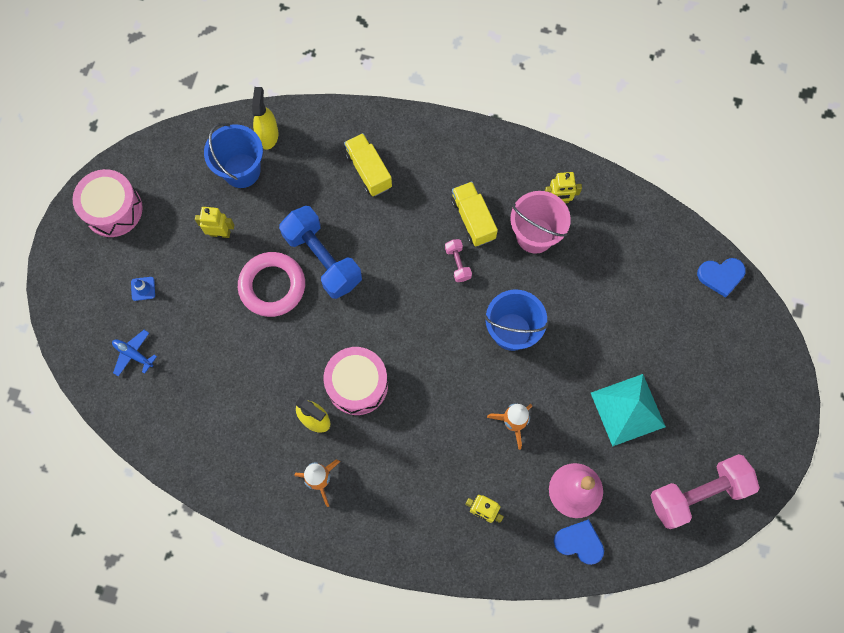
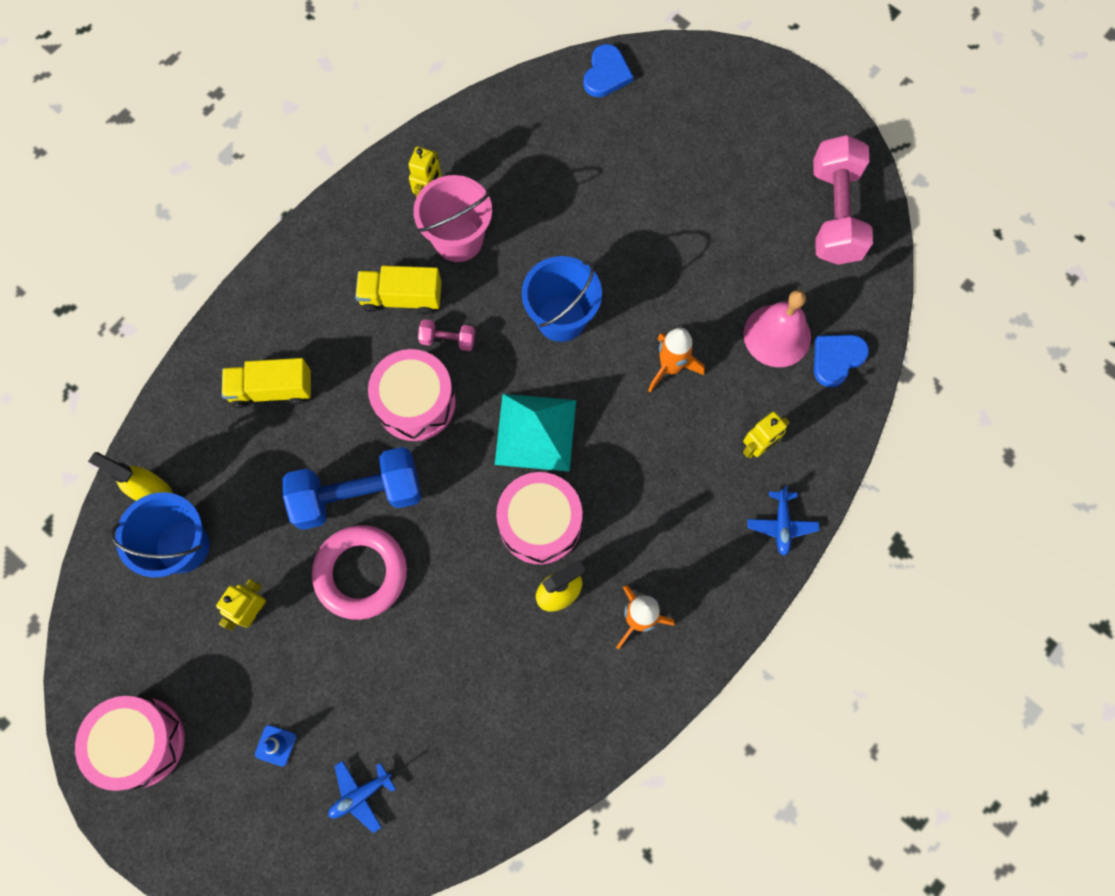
camera: 65 degrees left, 0 degrees up
turquoise pyramid [591,374,666,446] -> turquoise pyramid moved to [495,394,576,472]
none -> pink drum [368,349,456,441]
none -> blue plane [747,486,819,556]

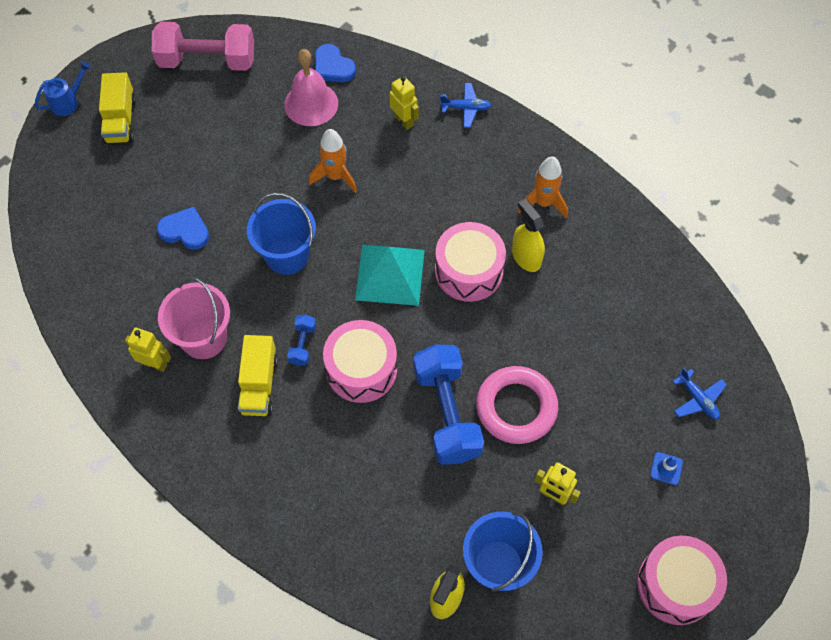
camera: 90 degrees left, 10 degrees down
yellow truck [222,358,311,408] -> yellow truck moved to [99,72,136,144]
pink dumbbell [418,319,475,351] -> blue dumbbell [287,314,316,366]
blue heart [583,44,633,97] -> blue heart moved to [157,207,209,250]
none -> blue watering can [35,61,91,116]

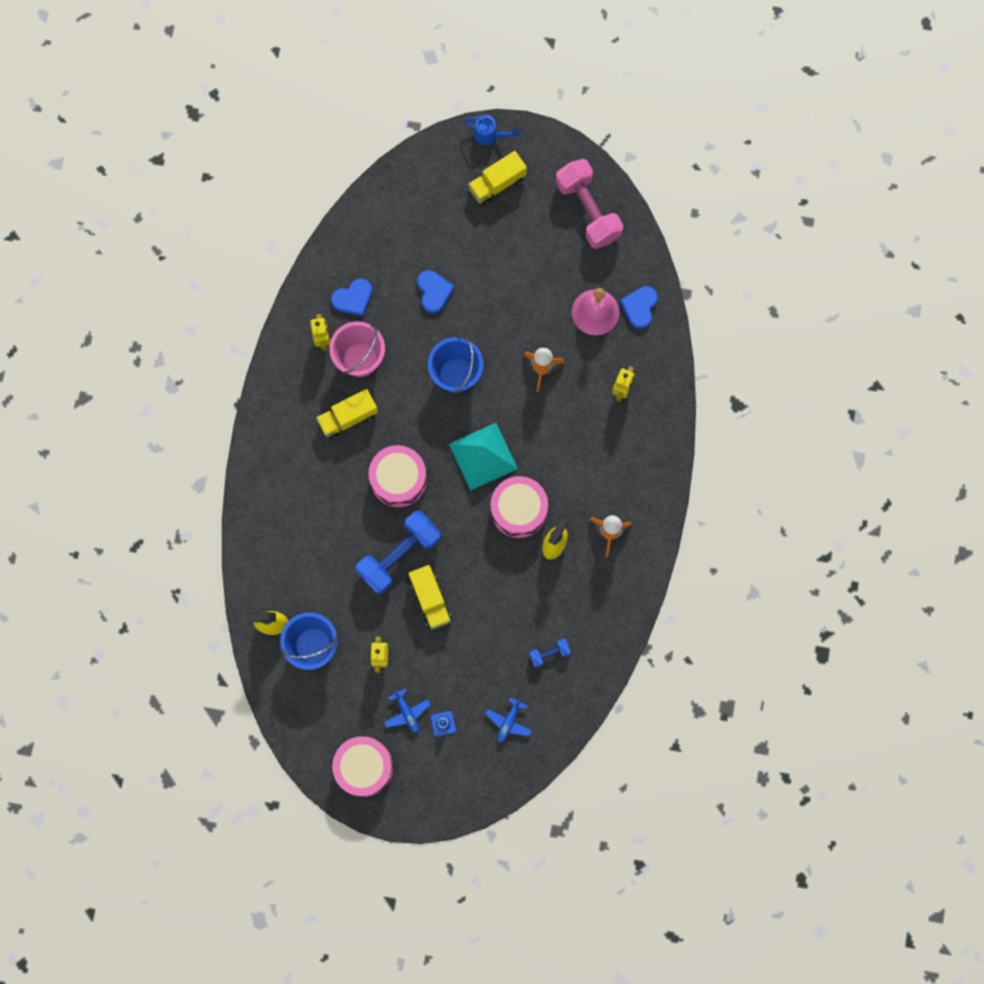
camera: 60 degrees right, 15 degrees up
blue dumbbell [287,314,316,366] -> blue dumbbell moved to [529,639,571,667]
blue plane [440,83,492,128] -> blue plane moved to [384,688,431,733]
pink ring [476,366,558,444] -> yellow truck [409,565,452,629]
none -> blue heart [331,278,372,316]

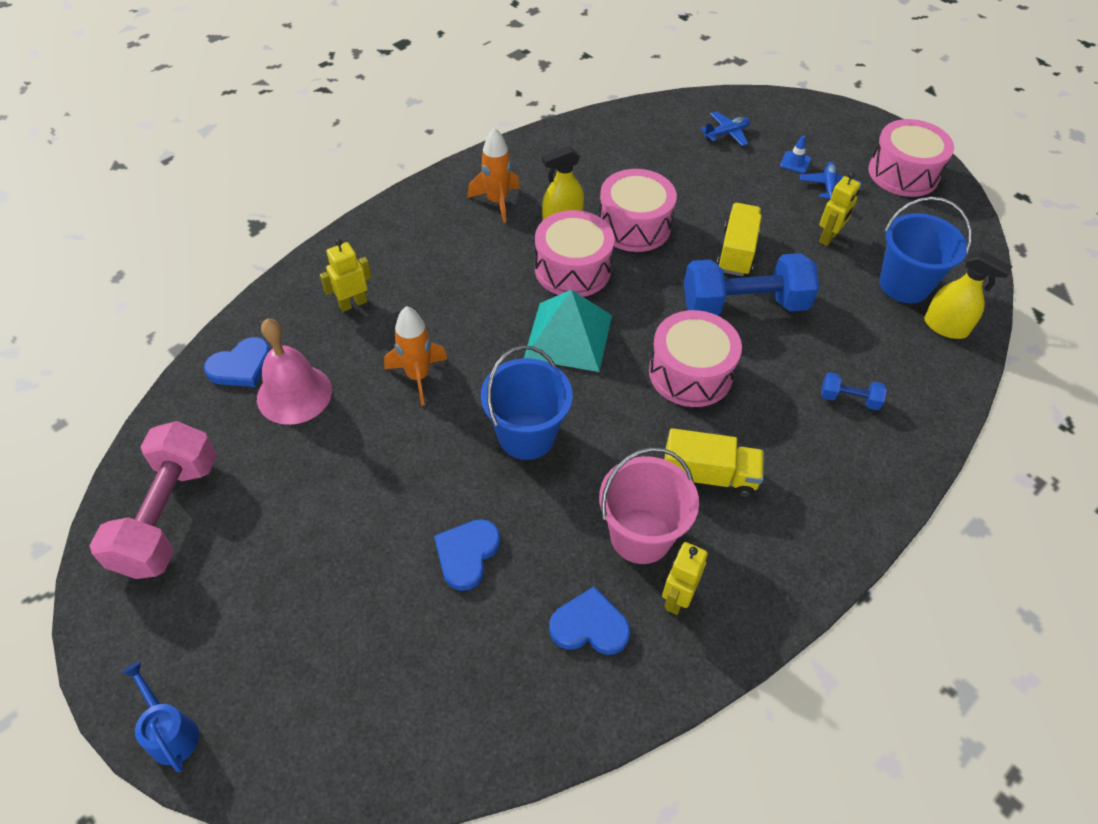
camera: 145 degrees left, 25 degrees down
yellow truck [468,151,527,206] -> none
blue dumbbell [529,639,571,667] -> blue dumbbell moved to [821,372,887,410]
none -> pink drum [599,169,677,252]

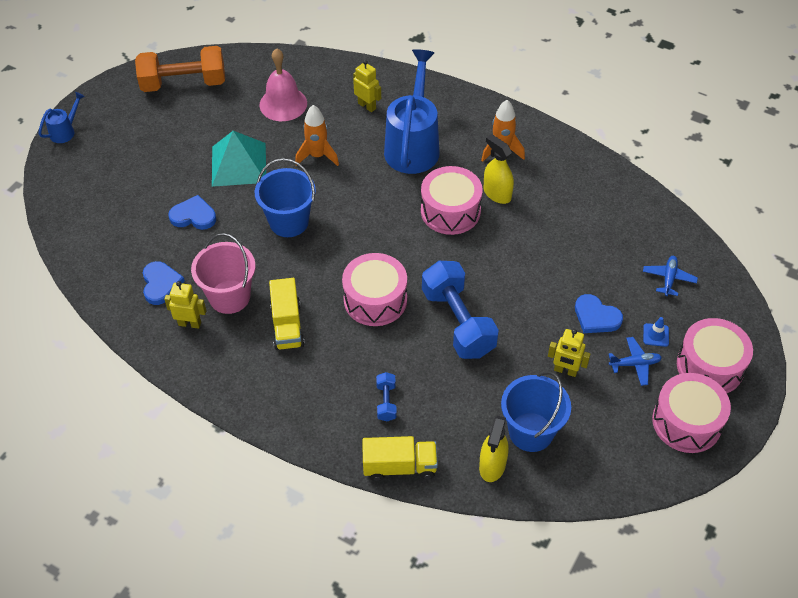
camera: 75 degrees right, 0 degrees up
pink dumbbell [90,421,217,579] -> orange dumbbell [135,46,225,92]
blue heart [204,337,270,387] -> blue heart moved to [575,294,623,333]
turquoise pyramid [524,290,612,372] -> turquoise pyramid moved to [212,131,266,187]
pink drum [599,169,677,252] -> pink drum moved to [677,318,753,393]
blue plane [700,111,750,146] -> blue plane turned 120 degrees counterclockwise [643,256,698,296]
yellow truck [716,203,762,276] -> yellow truck moved to [362,436,438,481]
none -> blue watering can [384,49,439,174]

